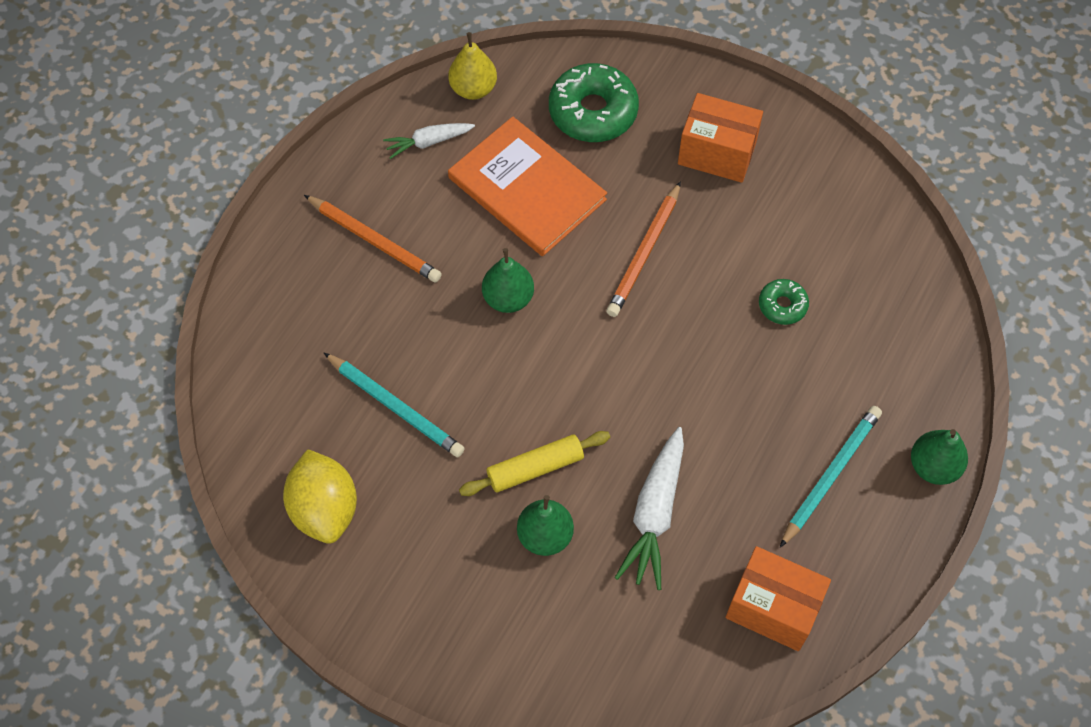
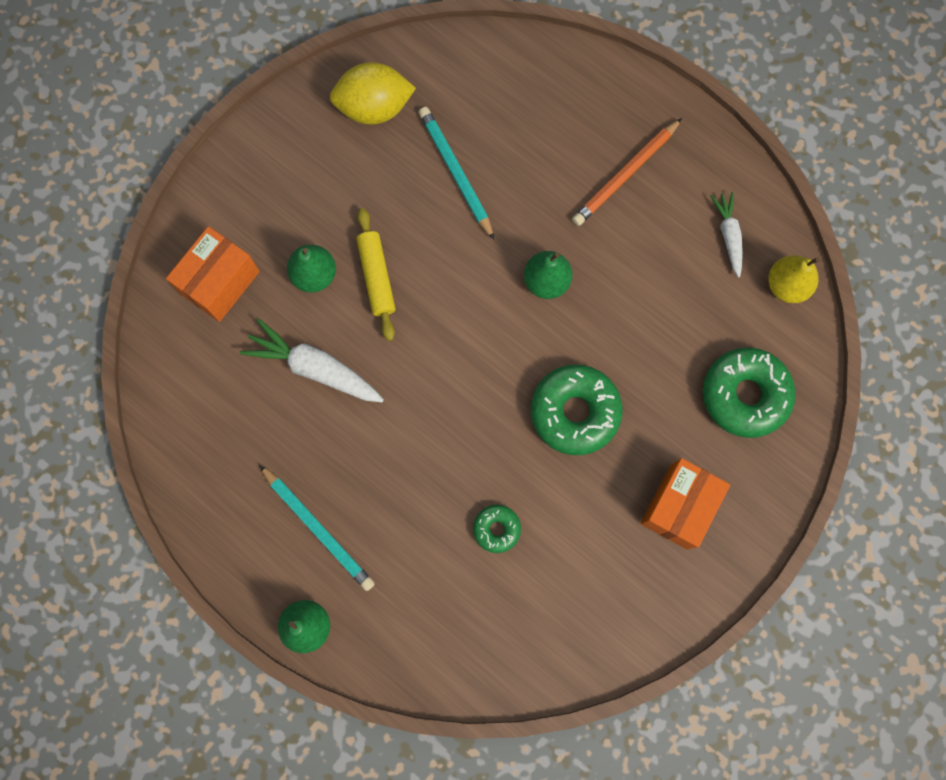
camera: 100 degrees right, 15 degrees up
turquoise pencil [324,353,465,457] -> turquoise pencil turned 105 degrees clockwise [419,107,494,240]
orange book [448,116,607,256] -> none
orange pencil [606,181,681,317] -> green donut [531,365,622,455]
orange box [726,546,831,651] -> orange box moved to [166,226,260,322]

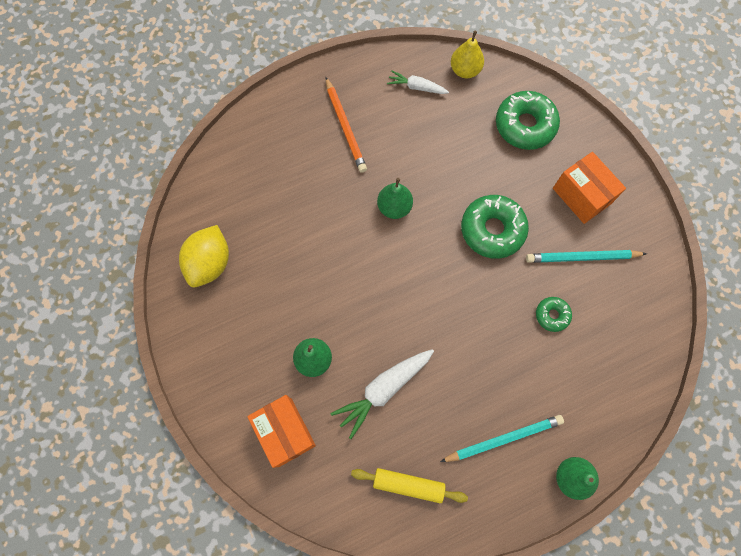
camera: 65 degrees left, 5 degrees down
yellow rolling pin [356,208,396,341] -> yellow rolling pin moved to [351,468,468,503]
turquoise pencil [419,107,494,240] -> turquoise pencil moved to [526,250,647,263]

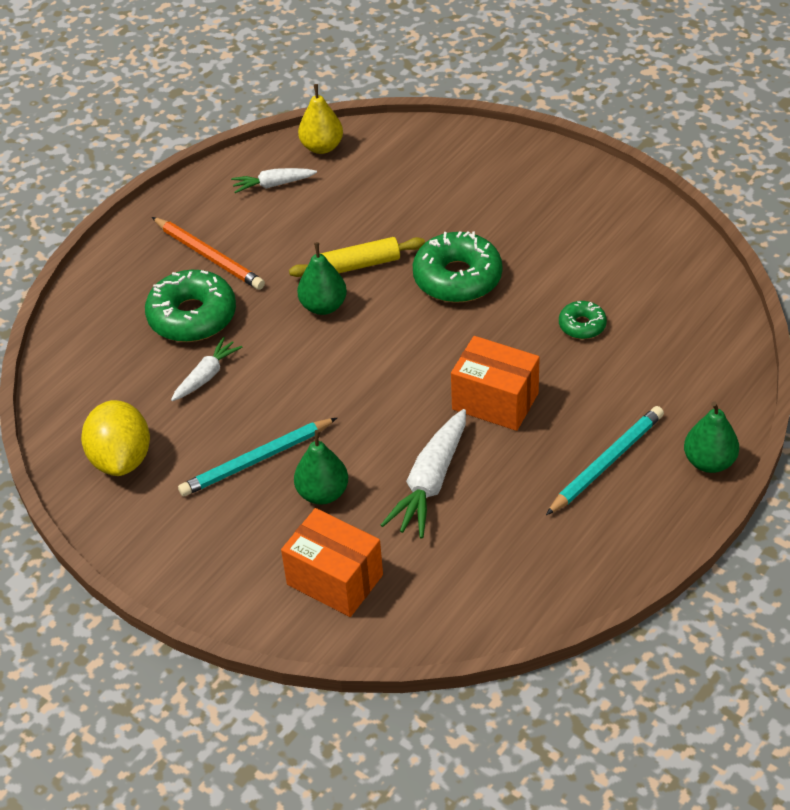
camera: 25 degrees left, 25 degrees down
yellow rolling pin [351,468,468,503] -> yellow rolling pin moved to [289,237,425,277]
green donut [496,91,560,150] -> green donut moved to [145,270,236,342]
turquoise pencil [526,250,647,263] -> turquoise pencil moved to [178,418,337,496]
orange box [553,152,626,224] -> orange box moved to [451,336,540,431]
none -> white carrot [171,337,242,401]

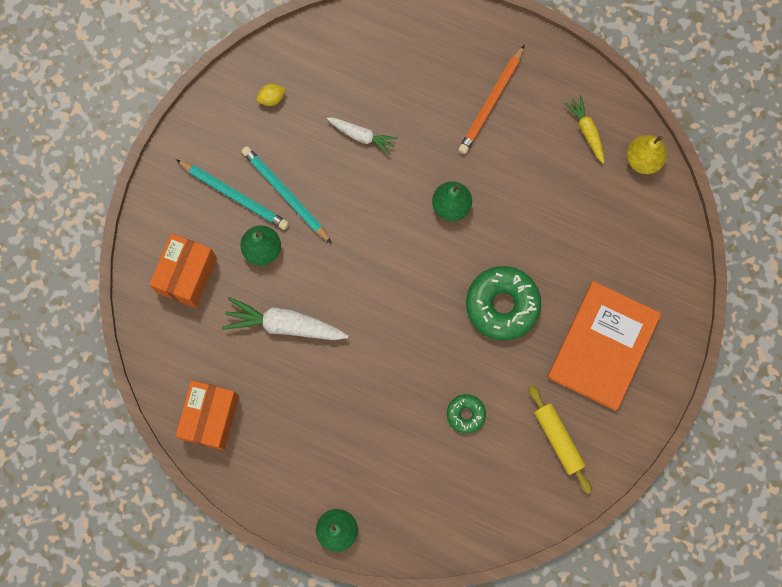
camera: 75 degrees right, 30 degrees up
yellow lemon [81,400,150,476] -> yellow lemon [256,84,286,106], size x0.44
green donut [145,270,236,342] -> none
white carrot [231,168,317,193] -> yellow carrot [564,95,605,164]
yellow rolling pin [289,237,425,277] -> yellow rolling pin moved to [528,385,592,494]
orange box [451,336,540,431] -> orange box moved to [175,381,239,451]
turquoise pencil [546,406,664,515] -> turquoise pencil moved to [176,159,289,230]
none -> orange book [547,281,661,411]

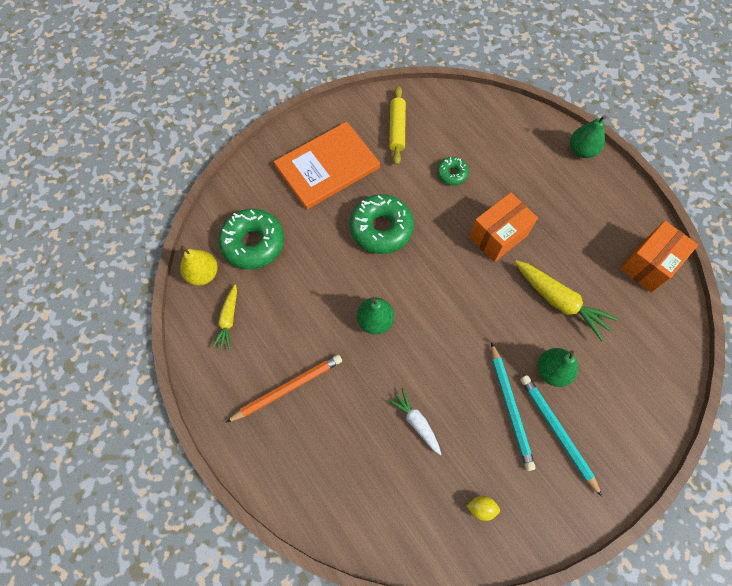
camera: 150 degrees left, 10 degrees down
orange box [149,234,217,308] -> orange box moved to [469,192,538,262]
white carrot [222,297,349,340] -> yellow carrot [515,260,619,341]
none -> green donut [218,209,284,269]

